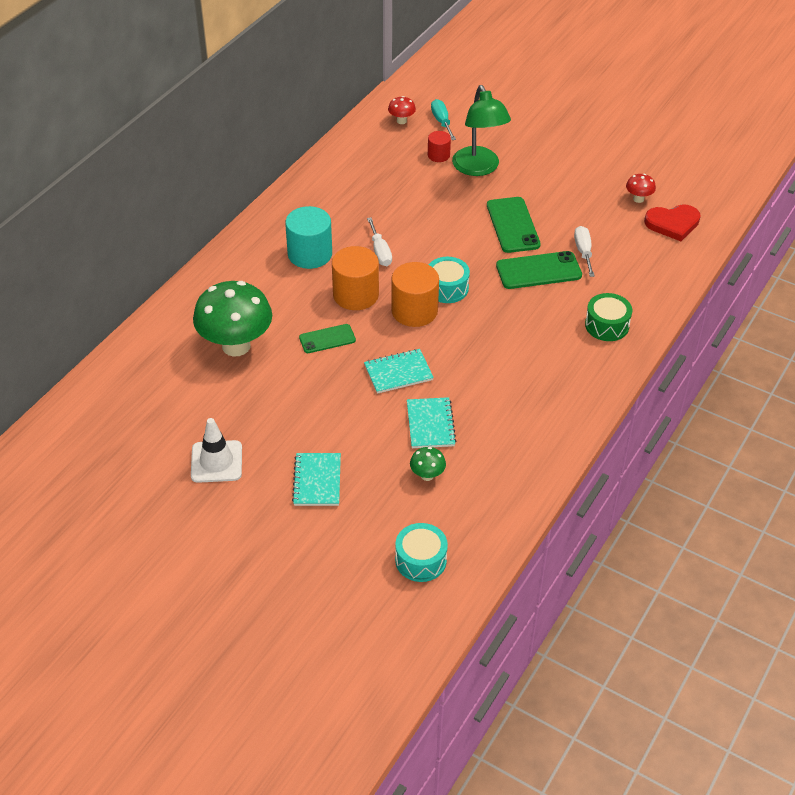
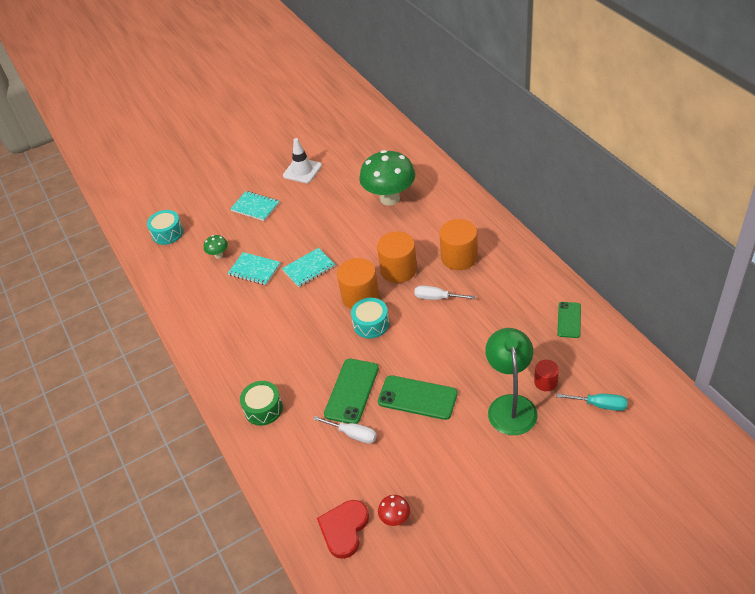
camera: 125 degrees right, 0 degrees up
turquoise cylinder [285,206,332,269] -> orange cylinder [439,219,478,270]
green phone [299,324,356,353] -> green phone moved to [557,302,581,338]
turquoise notebook [364,349,434,394] -> turquoise notebook turned 45 degrees clockwise [282,248,335,287]
red mushroom [388,96,416,124] -> none
green lamp [452,85,511,176] -> green lamp turned 75 degrees clockwise [485,328,538,435]

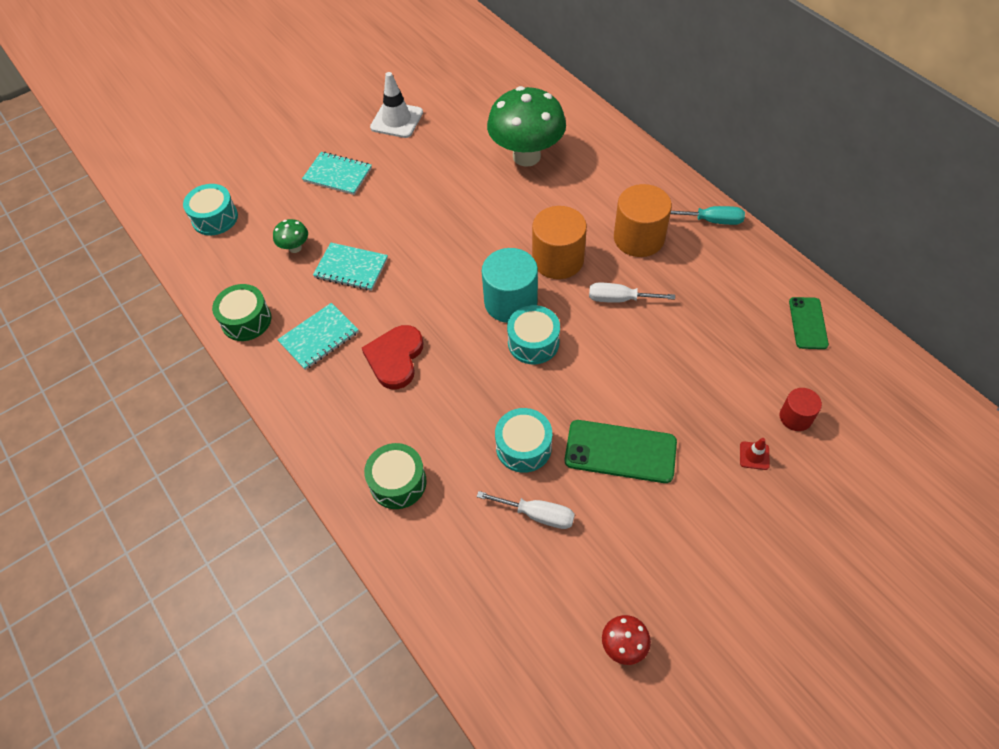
camera: 10 degrees left, 10 degrees up
turquoise notebook [282,248,335,287] -> turquoise notebook moved to [277,303,359,370]
red heart [317,500,369,559] -> red heart moved to [362,325,423,389]
green phone [324,359,379,424] -> turquoise drum [495,408,552,473]
orange cylinder [337,258,379,309] -> turquoise cylinder [482,248,538,323]
green lamp [485,328,538,435] -> red traffic cone [740,438,770,470]
turquoise screwdriver [556,393,628,411] -> turquoise screwdriver moved to [671,206,745,225]
none -> green drum [212,284,271,341]

